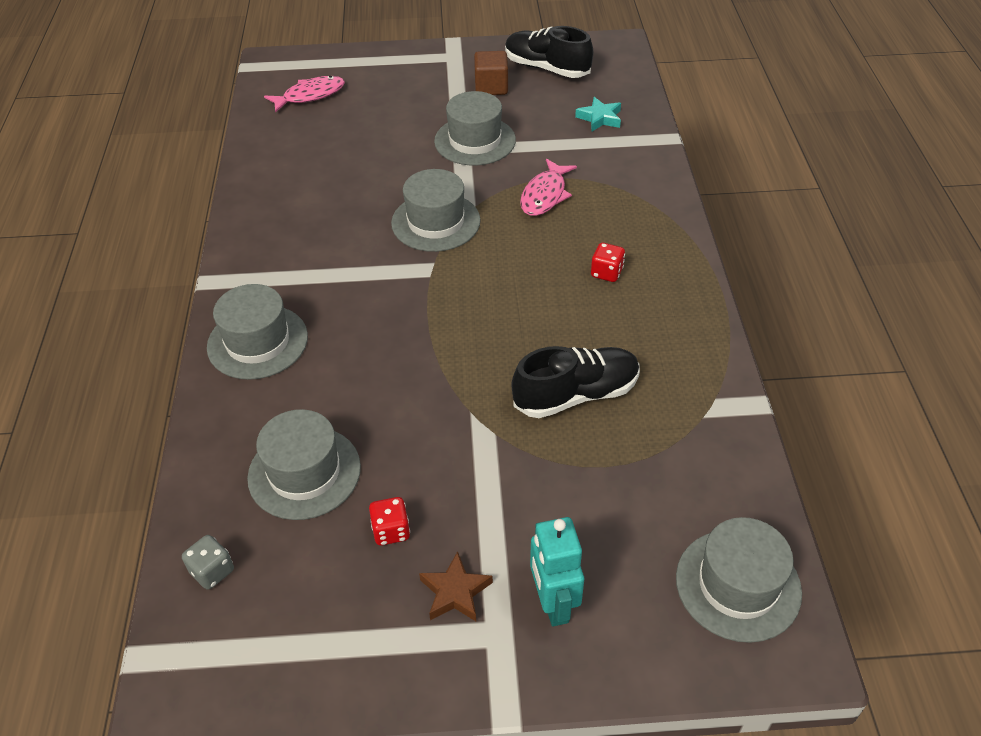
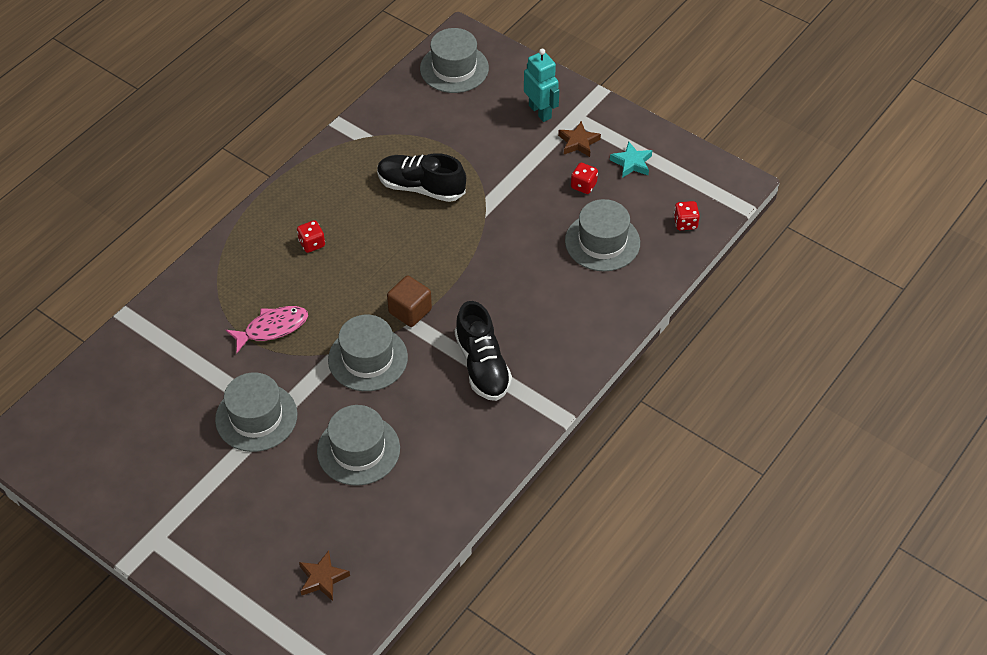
camera: 140 degrees left, 5 degrees up
grey dice [182,535,234,590] -> red dice [673,201,700,230]
grey hat [207,284,308,380] -> grey hat moved to [317,405,400,486]
pink fish [264,76,345,113] -> brown star [299,550,350,601]
brown cube [474,51,508,95] -> brown cube moved to [387,276,432,327]
black shoe [505,26,593,78] -> black shoe moved to [455,301,512,401]
turquoise robot [530,517,584,626] -> turquoise robot turned 60 degrees counterclockwise [524,49,559,122]
turquoise star [575,97,621,131] -> turquoise star moved to [610,141,652,178]

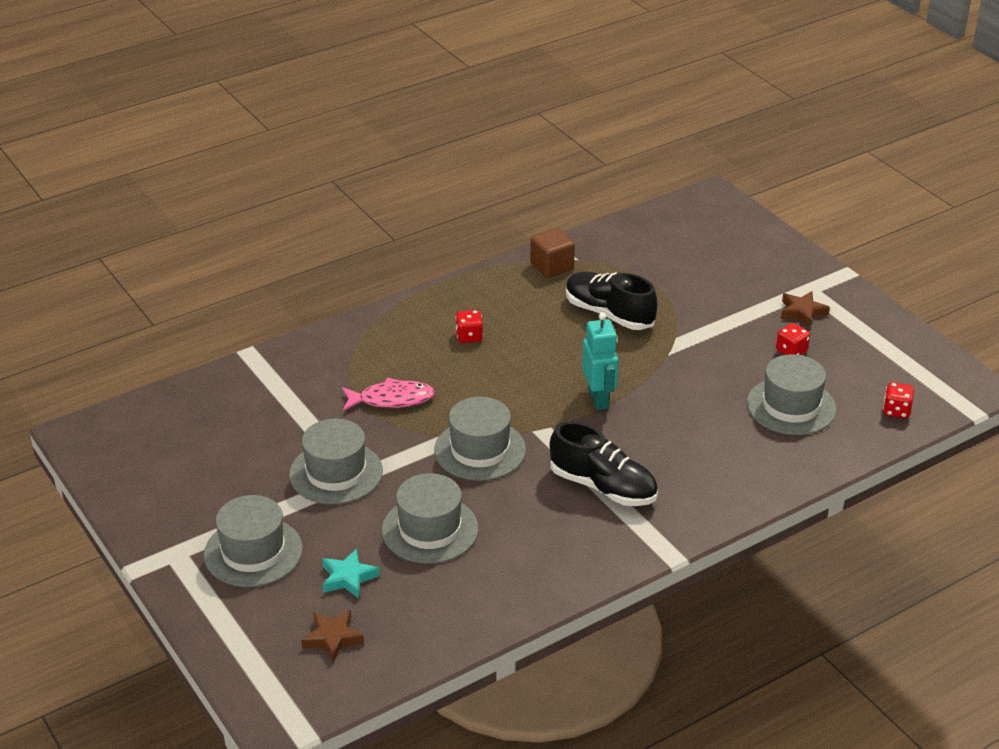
camera: 20 degrees right, 15 degrees down
brown cube [387,276,432,327] -> brown cube moved to [530,228,575,278]
grey hat [420,28,489,93] -> grey hat moved to [204,495,303,587]
black shoe [455,301,512,401] -> black shoe turned 60 degrees counterclockwise [549,421,658,506]
turquoise robot [524,49,559,122] -> turquoise robot moved to [582,312,619,410]
turquoise star [610,141,652,178] -> turquoise star moved to [322,548,380,598]

